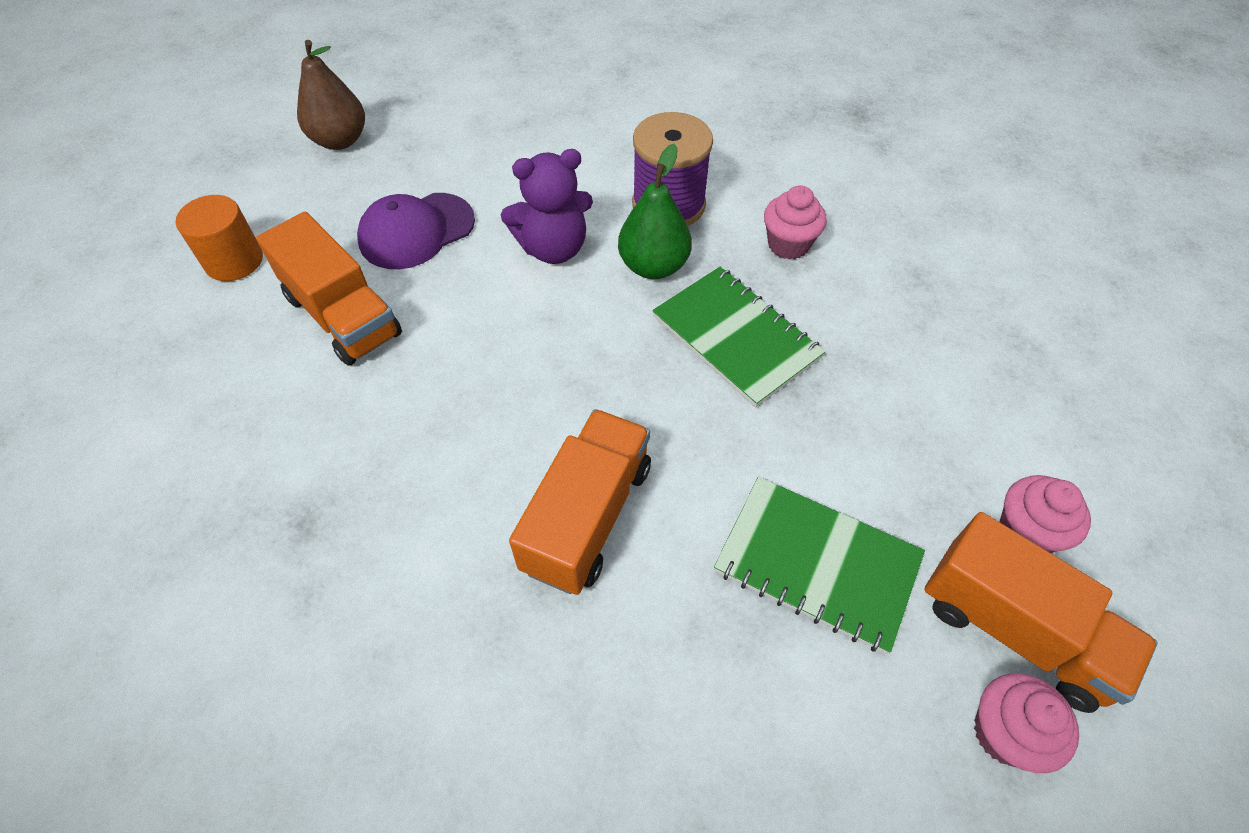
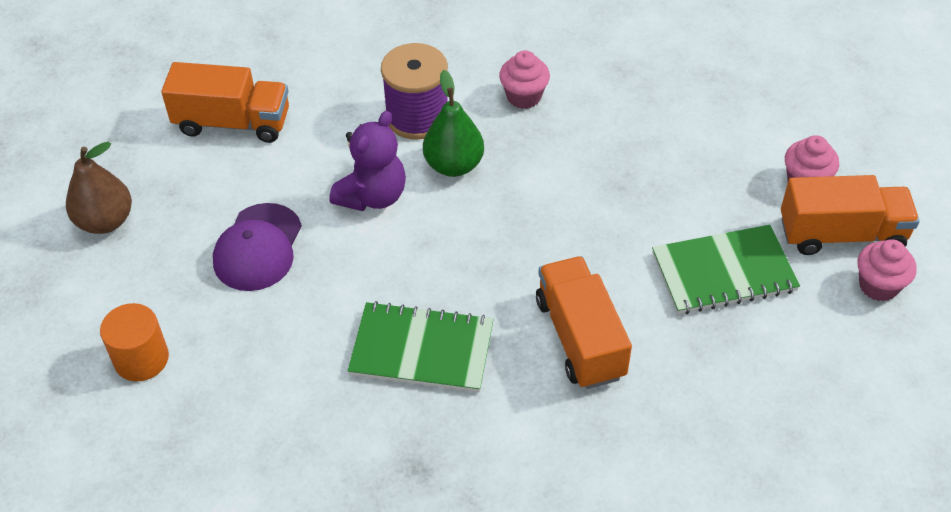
camera: 40 degrees left, 5 degrees down
orange truck [256,212,402,366] -> orange truck moved to [161,62,289,143]
green notebook [652,267,825,408] -> green notebook moved to [348,301,494,392]

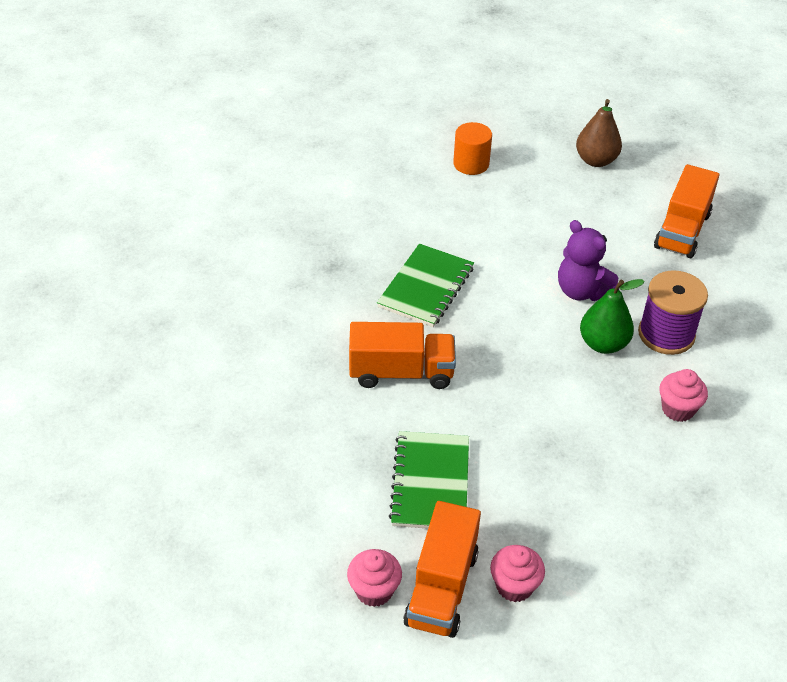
camera: 105 degrees right, 5 degrees down
purple cap [213,203,302,291] -> none

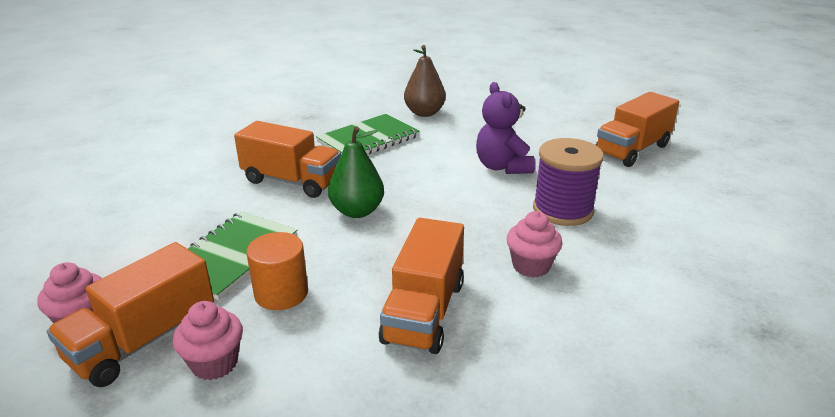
camera: 25 degrees right, 15 degrees down
orange cylinder [453,122,492,175] -> orange cylinder moved to [247,232,308,310]
brown pear [576,99,622,167] -> brown pear moved to [404,45,446,117]
green pear [580,279,645,354] -> green pear moved to [328,126,384,218]
none -> orange truck [379,218,464,354]

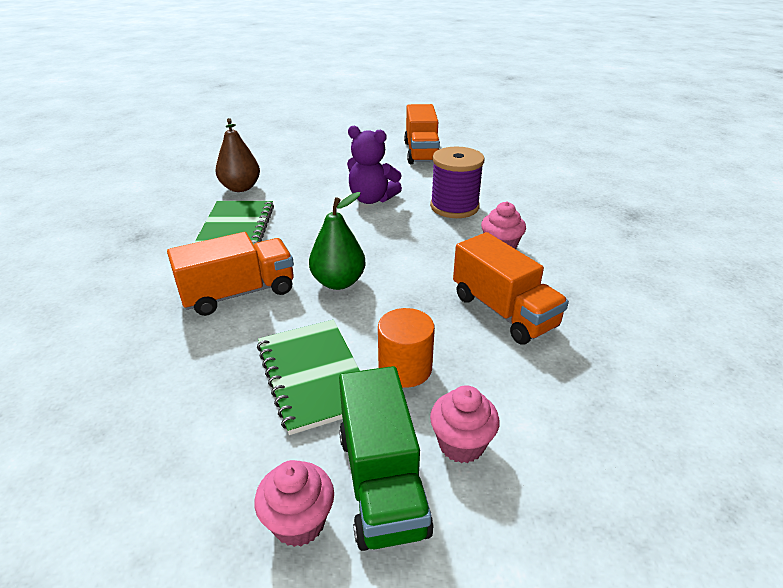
camera: 50 degrees left, 5 degrees up
orange truck [47,242,214,387] -> green truck [339,366,434,551]

